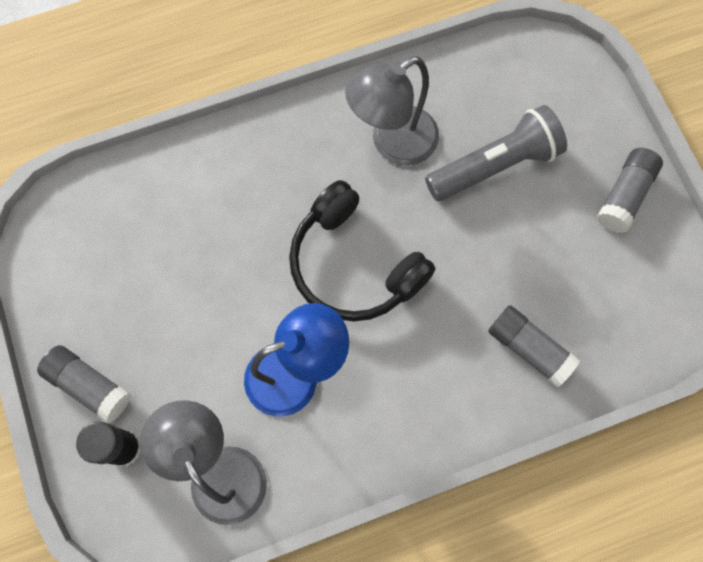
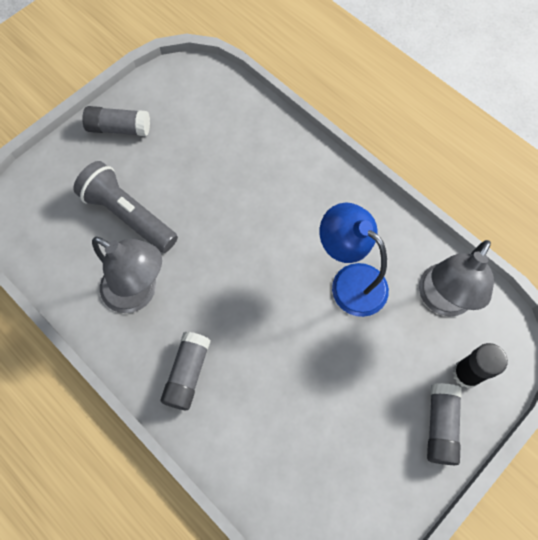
camera: 115 degrees left, 5 degrees down
black headphones [289,180,435,322] -> none
grey glue stick [488,305,580,388] -> grey glue stick moved to [161,332,211,410]

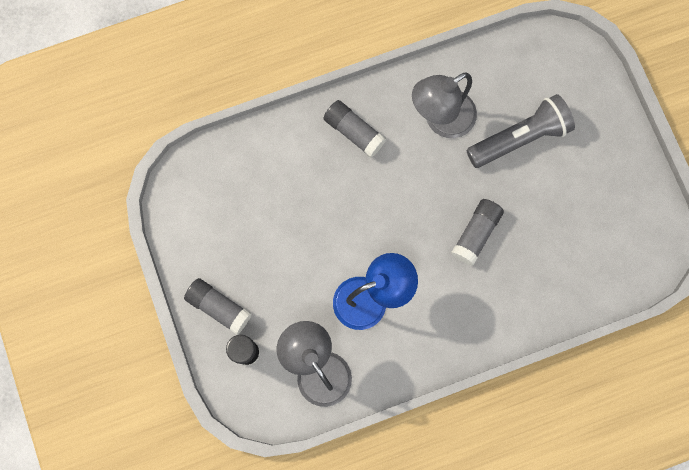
camera: 115 degrees right, 10 degrees up
grey glue stick [82,106,150,136] -> grey glue stick moved to [451,199,504,266]

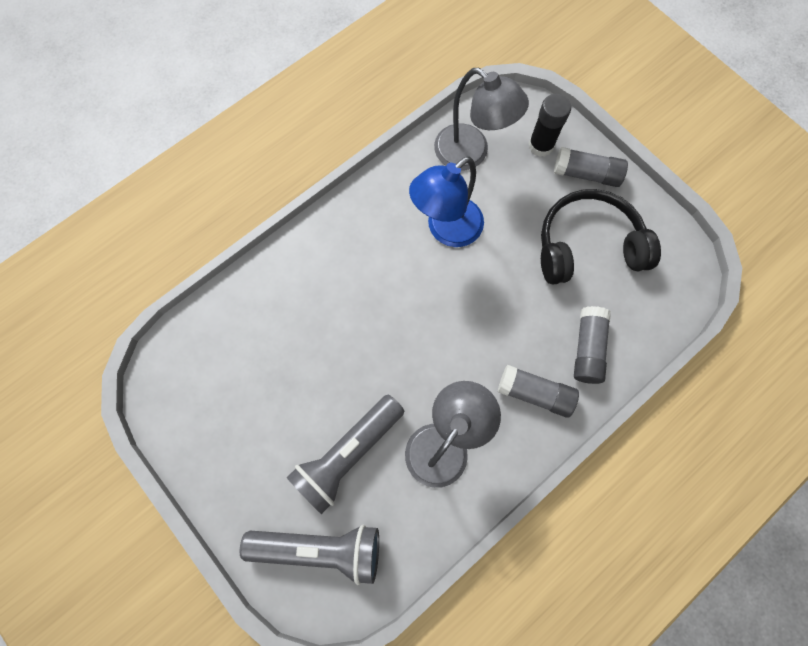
camera: 160 degrees right, 5 degrees down
grey glue stick [451,199,504,266] -> grey glue stick moved to [574,306,611,384]
none -> grey flashlight [240,525,379,585]
none -> black headphones [541,189,661,285]

